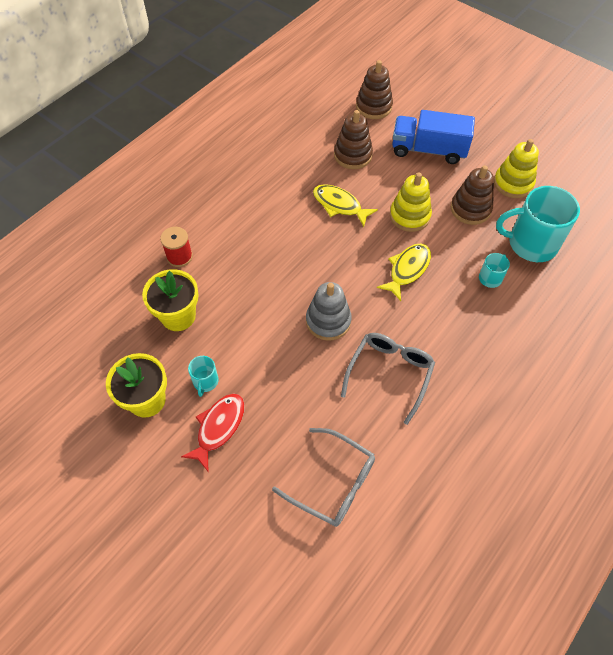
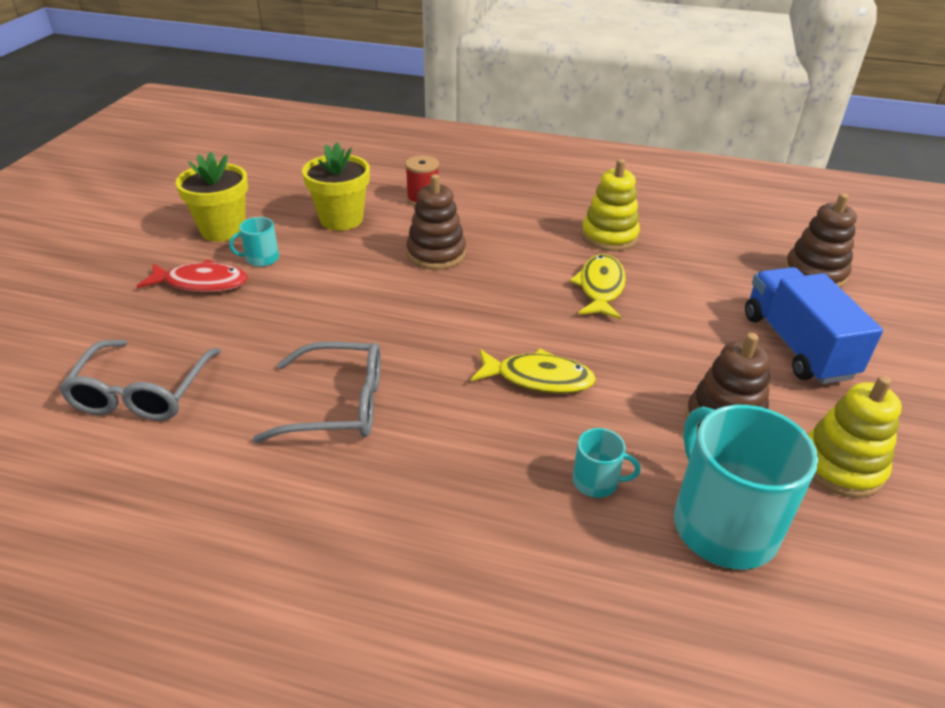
camera: 65 degrees right, 20 degrees down
grey stacking toy [306,282,352,341] -> none
brown stacking toy [334,110,373,169] -> brown stacking toy moved to [406,174,466,270]
yellow stacking toy [390,172,432,232] -> yellow stacking toy moved to [581,159,640,251]

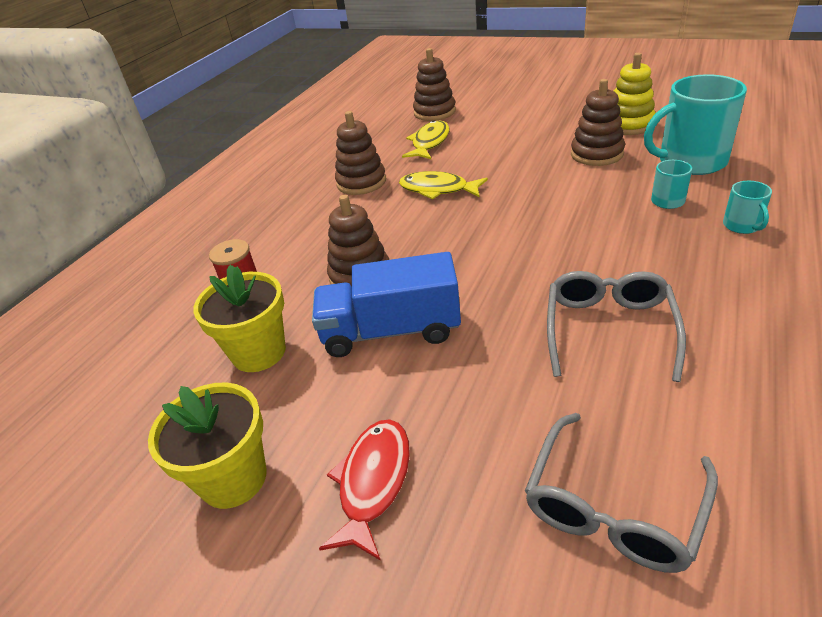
camera: 75 degrees left, 0 degrees up
grey glasses [59,340,221,420] -> grey glasses turned 105 degrees clockwise [525,413,718,573]
turquoise mug [229,217,279,267] -> turquoise mug moved to [723,181,772,234]
yellow fish [471,348,596,394] -> yellow fish moved to [402,120,450,159]
yellow stacking toy [581,159,640,251] -> brown stacking toy [335,111,386,195]
blue truck [745,267,883,384] -> blue truck moved to [312,252,461,357]

